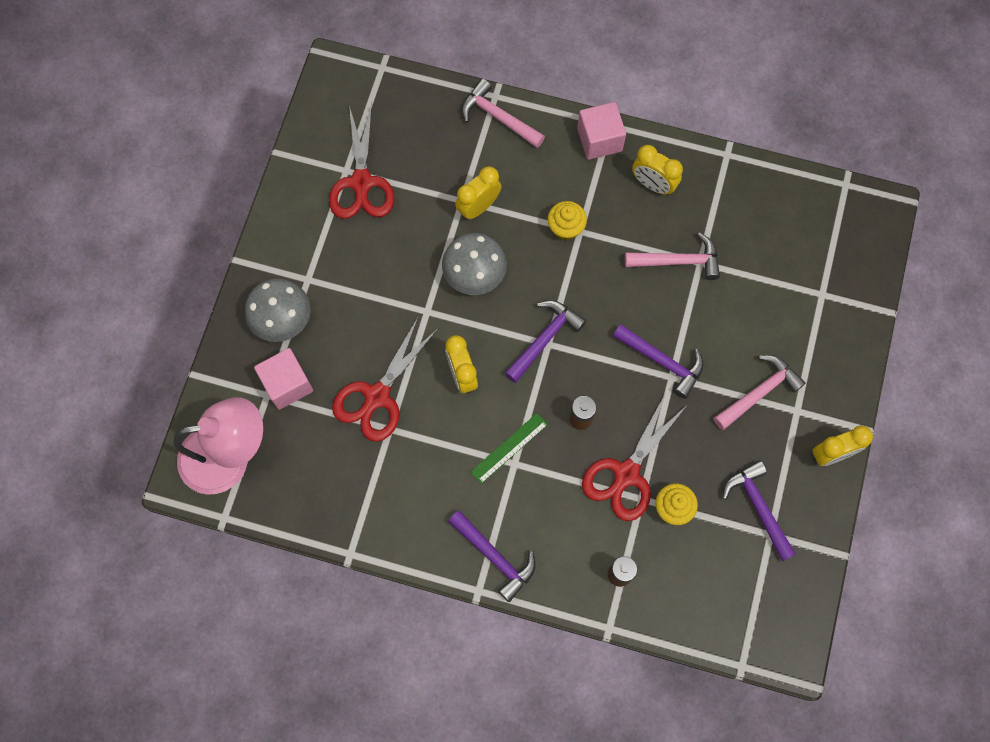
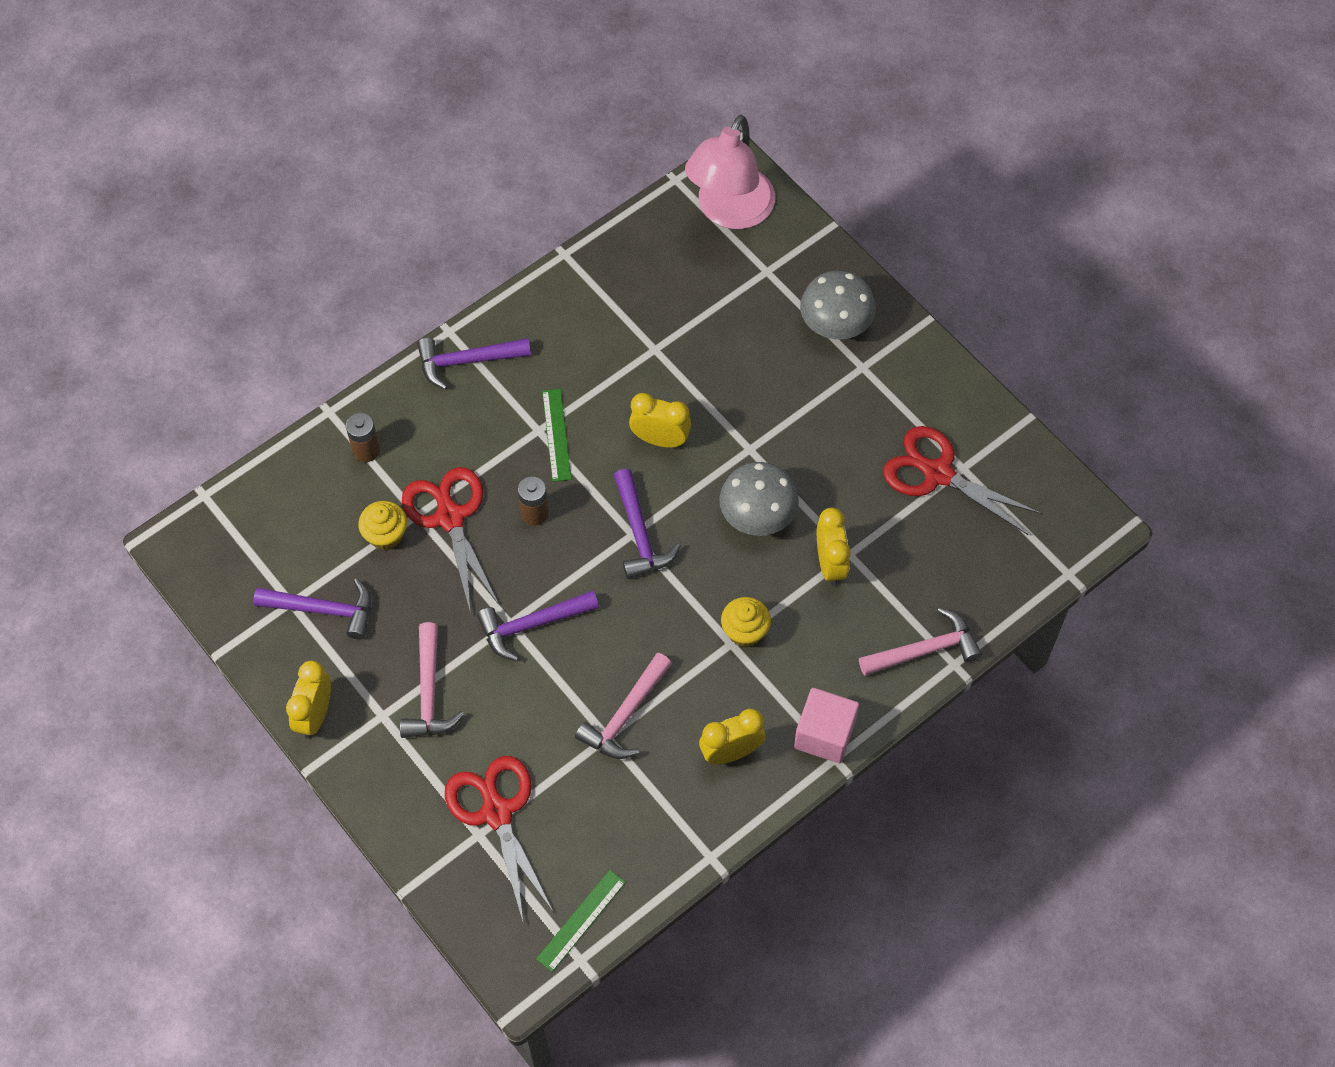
camera: 125 degrees right, 10 degrees down
pink cube [254,348,313,410] -> none
red scissors [332,316,438,442] -> red scissors moved to [445,756,554,921]
none -> green ruler [536,870,626,972]

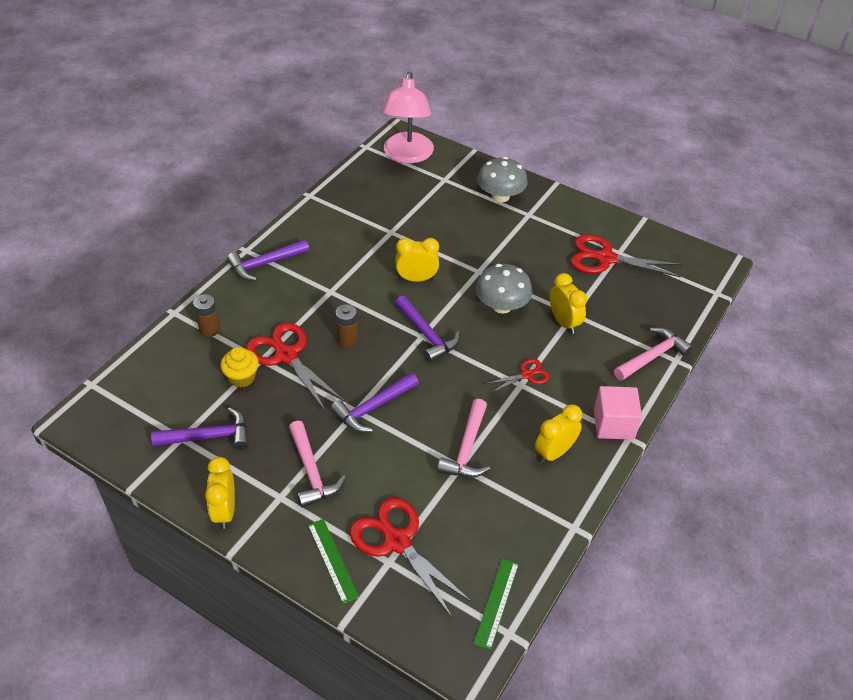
camera: 20 degrees left, 15 degrees down
green ruler [542,389,571,482] -> green ruler moved to [308,519,359,604]
yellow cupcake [721,597,771,647] -> red scissors [485,359,550,393]

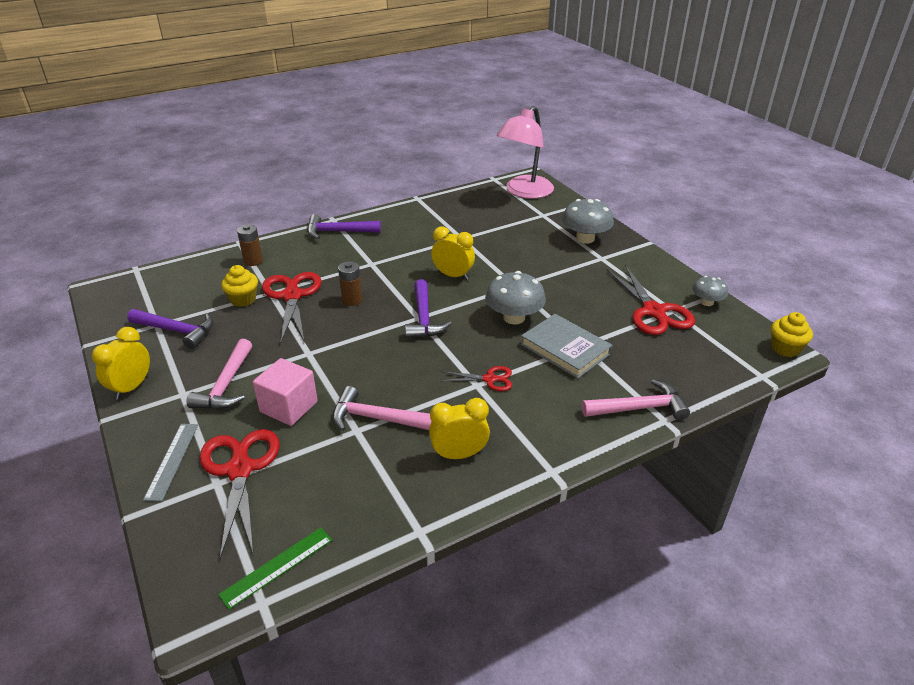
camera: 30 degrees right, 10 degrees down
green ruler [308,519,359,604] -> grey ruler [143,424,198,502]
purple hammer [331,373,419,433] -> none
pink hammer [437,399,490,478] -> pink hammer turned 60 degrees clockwise [333,386,432,431]
yellow clock [550,273,587,334] -> grey book [521,314,613,379]
red scissors [571,234,682,277] -> red scissors turned 150 degrees counterclockwise [607,265,695,335]
pink cube [594,386,642,440] -> pink cube moved to [253,358,318,426]
none -> grey mushroom [693,276,728,306]
none -> yellow cupcake [771,312,813,357]

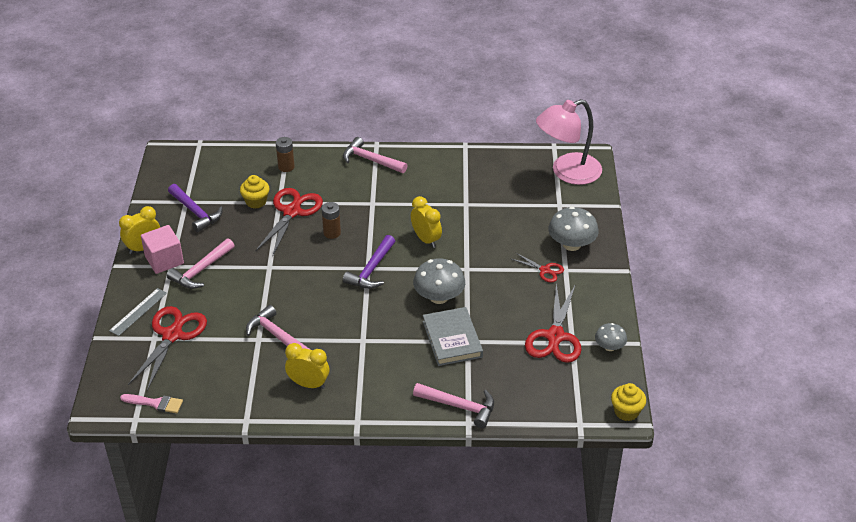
camera: 30 degrees right, 5 degrees up
green ruler [218,528,332,610] -> pink brush [120,394,183,413]
pink cube [253,358,318,426] -> pink cube moved to [141,225,184,274]
purple hammer [307,214,381,239] -> pink hammer [343,137,407,173]
red scissors [442,366,512,391] -> red scissors moved to [512,252,564,283]

